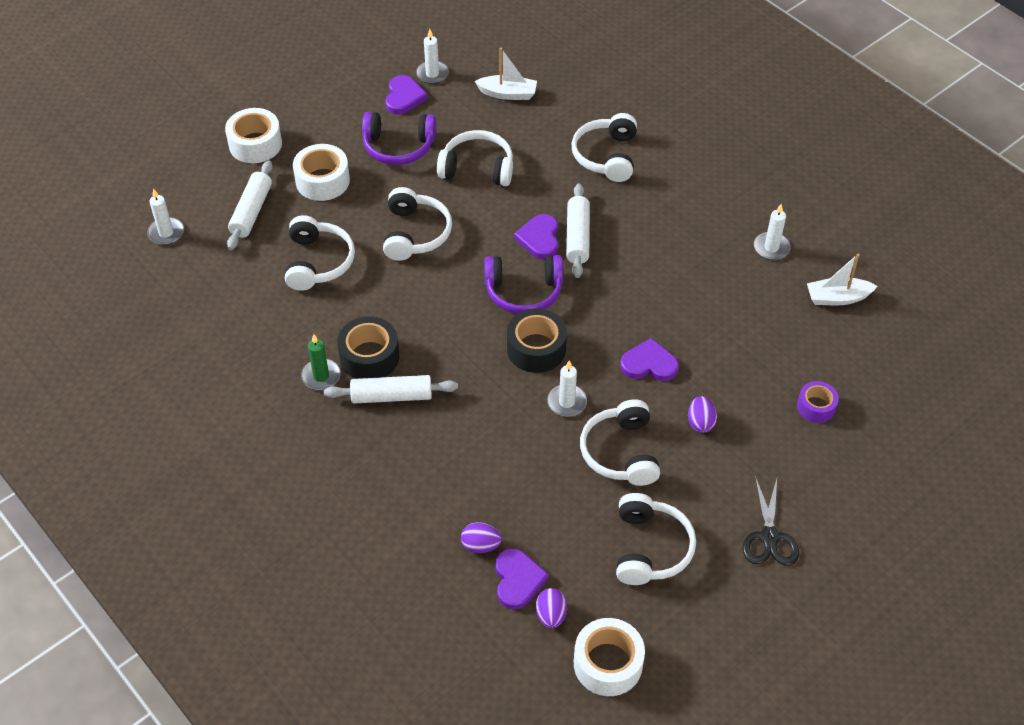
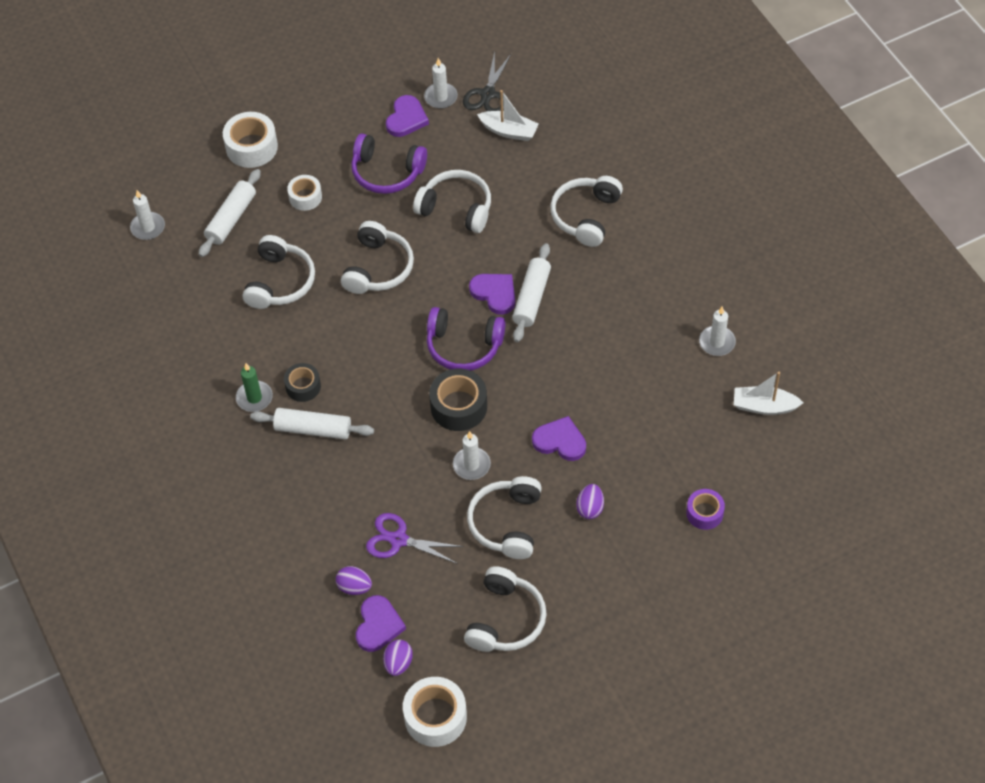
camera: 15 degrees right, 5 degrees up
white tape [293,144,350,201] -> white tape [287,175,322,211], size x0.63
black tape [337,316,399,379] -> black tape [284,363,321,402], size x0.63
purple heart [514,214,558,259] -> purple heart turned 120 degrees clockwise [469,274,515,315]
black scissors [743,476,799,566] -> black scissors moved to [463,52,511,111]
none -> purple scissors [366,513,464,564]

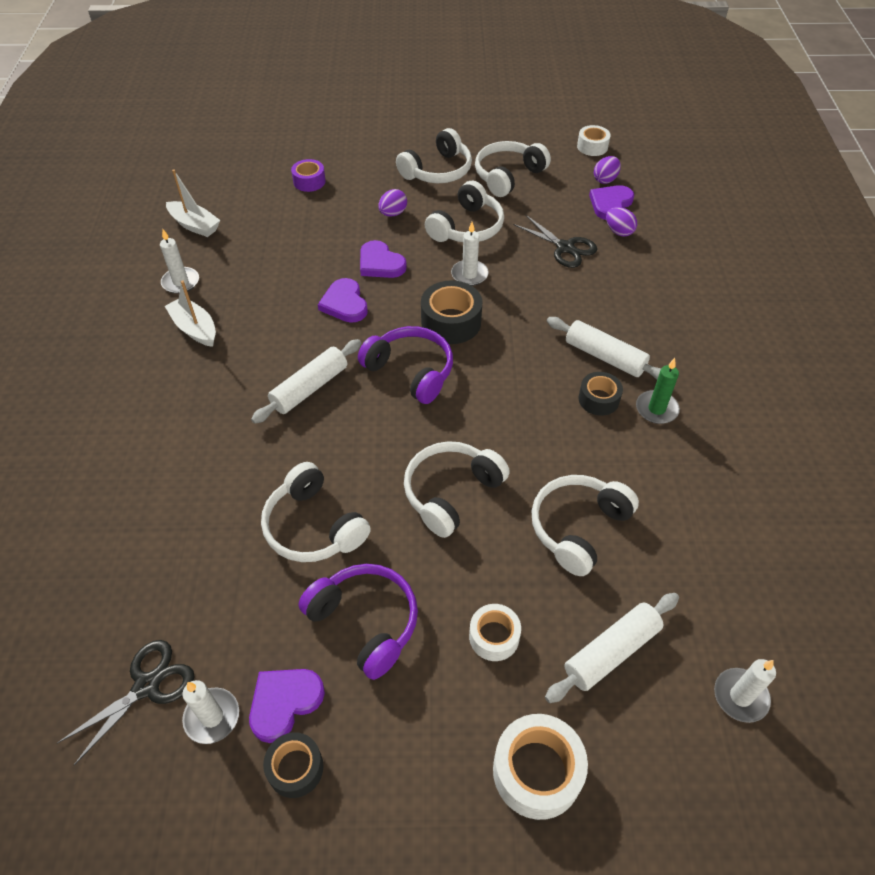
camera: 155 degrees left, 5 degrees down
purple scissors [366,513,464,564] -> black scissors [513,215,597,268]
white tape [403,677,467,747] -> white tape [577,125,611,156], size x0.63
purple heart [469,274,515,315] -> purple heart moved to [318,278,368,323]
white boat [477,90,539,141] -> white boat moved to [165,280,216,347]
white headphones [550,176,623,247] -> white headphones moved to [396,128,472,183]
none -> black tape [263,732,324,798]

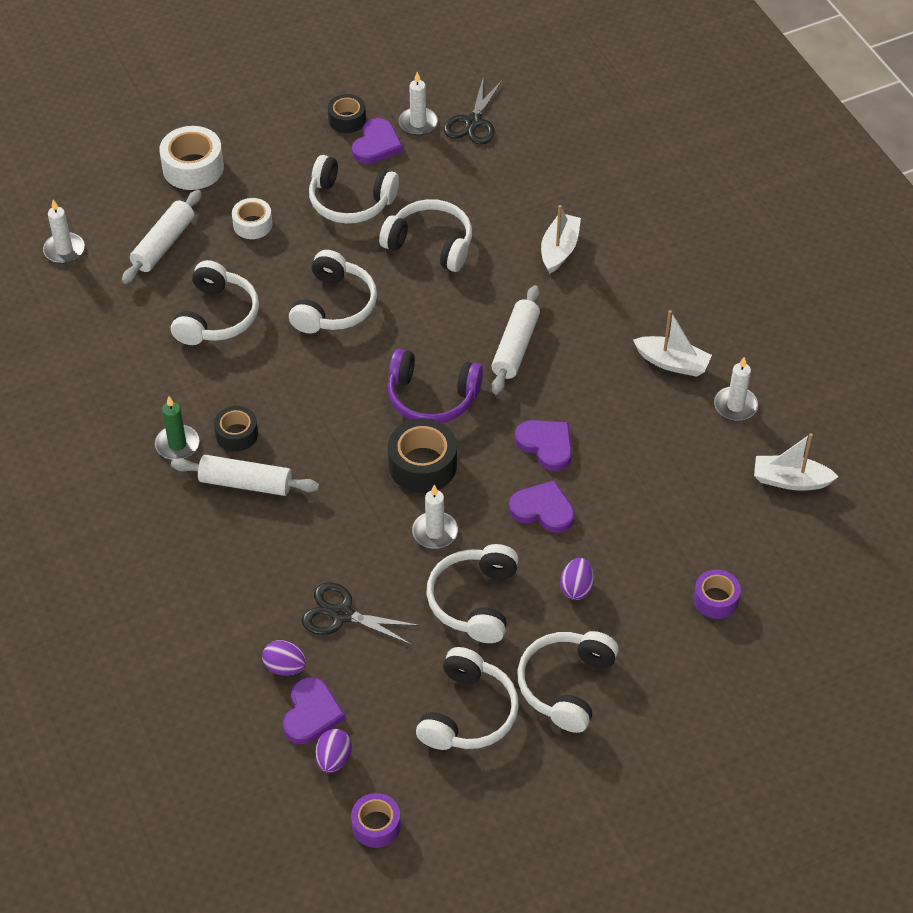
camera: 155 degrees right, 0 degrees up
purple headphones [299,564,418,680] -> white headphones [309,155,399,224]
white tape [577,125,611,156] -> purple tape [351,793,401,848]
none -> white boat [541,205,581,274]

